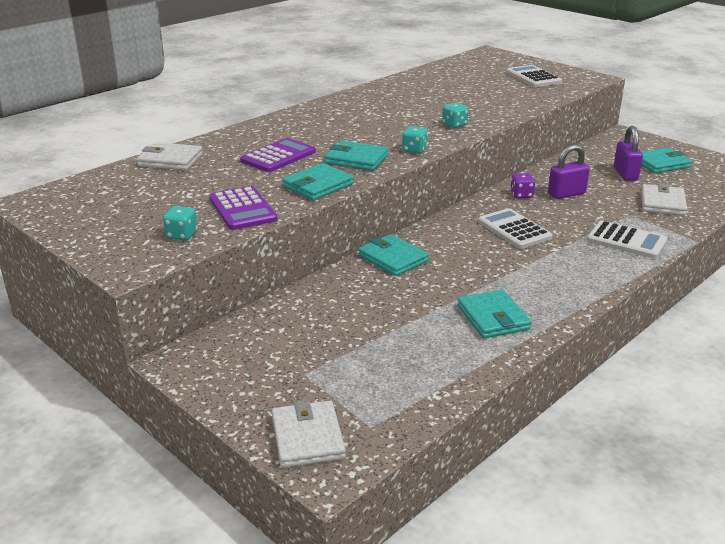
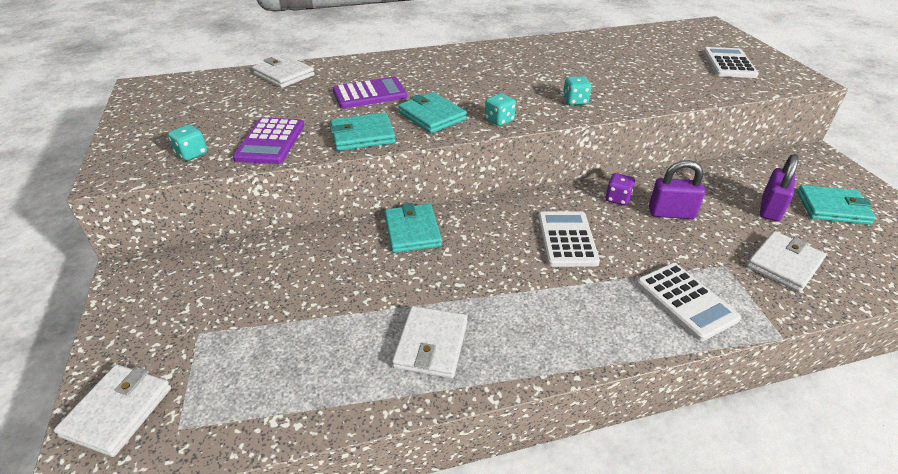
camera: 30 degrees right, 10 degrees up
turquoise wallet [457,289,531,338] -> white wallet [392,306,468,379]

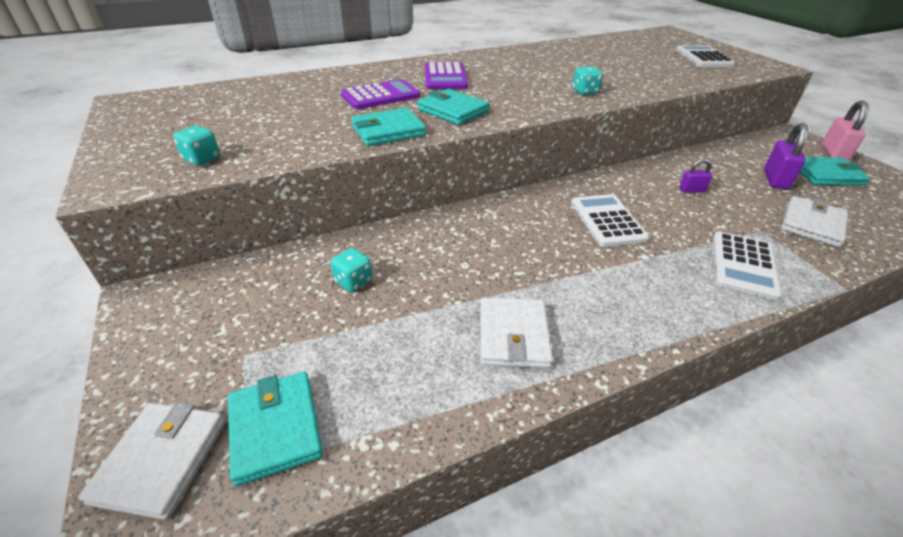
camera: 10 degrees left, 0 degrees up
purple calculator [233,117,304,164] -> purple calculator moved to [425,62,468,89]
white wallet [252,55,315,88] -> none
turquoise wallet [384,203,442,253] -> turquoise wallet moved to [228,372,323,486]
turquoise dice [485,93,516,126] -> turquoise dice moved to [331,248,372,292]
purple dice [605,173,635,205] -> none
white calculator [636,263,741,341] -> white calculator turned 60 degrees clockwise [713,232,782,301]
purple padlock [649,160,705,219] -> purple padlock [679,158,713,193], size x0.58
none -> pink padlock [822,100,869,161]

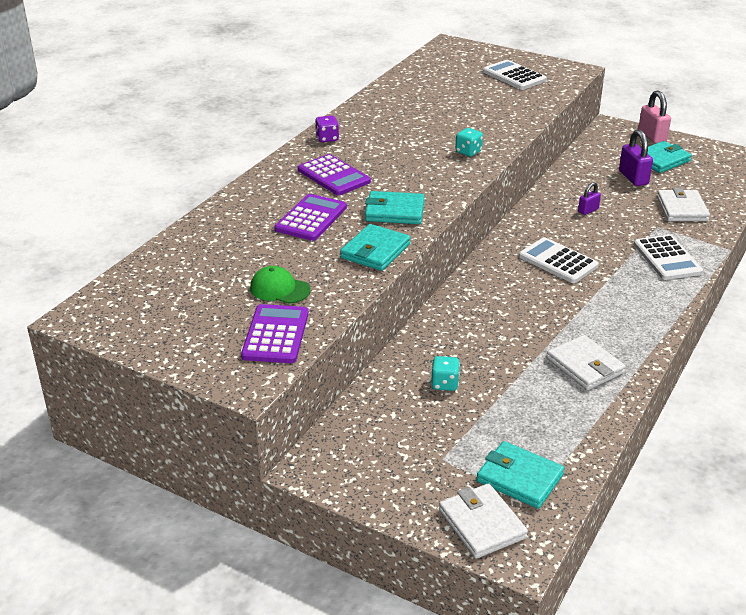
camera: 35 degrees left, 5 degrees down
turquoise dice [173,125,220,166] -> purple calculator [241,304,309,363]
none -> green cap [250,266,311,304]
none -> purple dice [315,115,339,142]

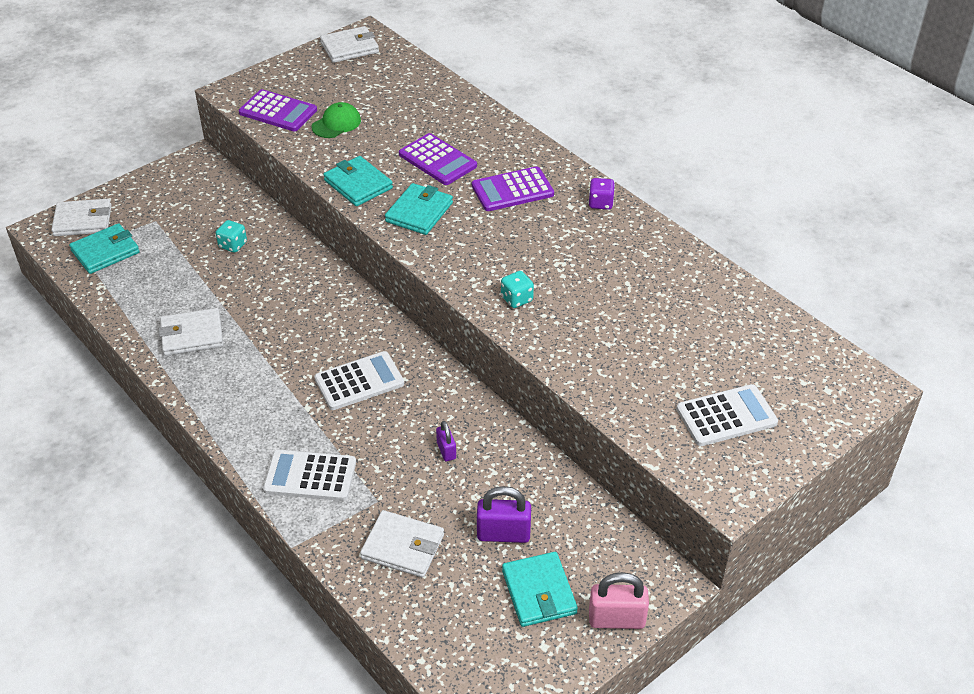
camera: 110 degrees right, 10 degrees up
none -> white wallet [320,26,379,63]

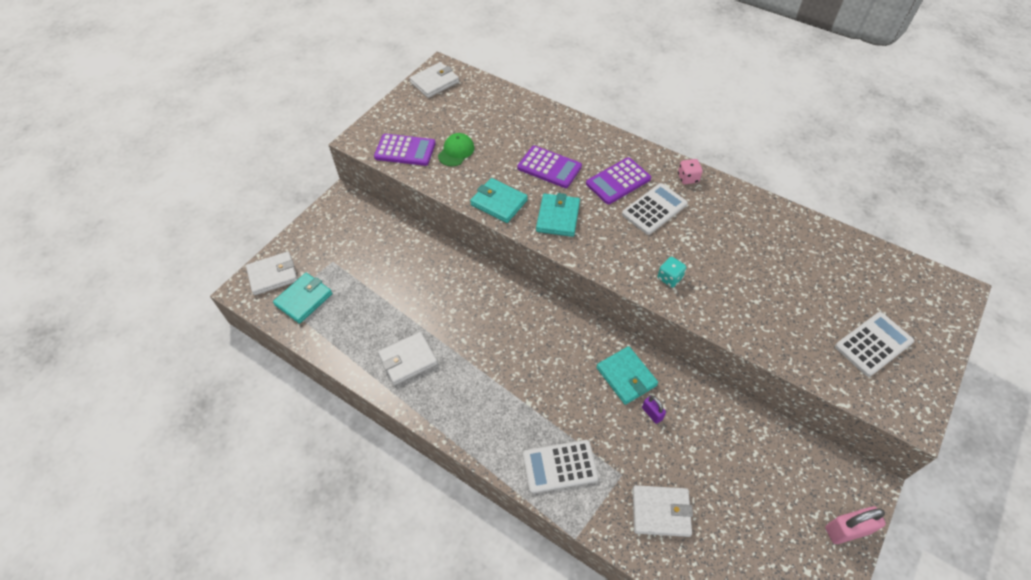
camera: 15 degrees left, 10 degrees up
turquoise dice [216,220,247,253] -> none
white calculator [314,351,404,410] -> white calculator moved to [622,183,688,235]
purple padlock [477,486,531,543] -> none
turquoise wallet [502,552,578,627] -> turquoise wallet moved to [596,346,658,405]
purple dice [588,178,615,210] -> pink dice [678,159,703,184]

